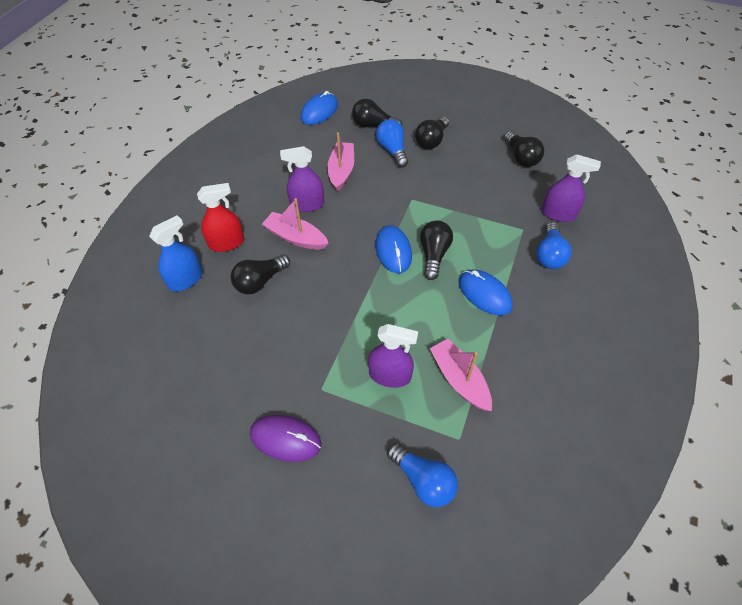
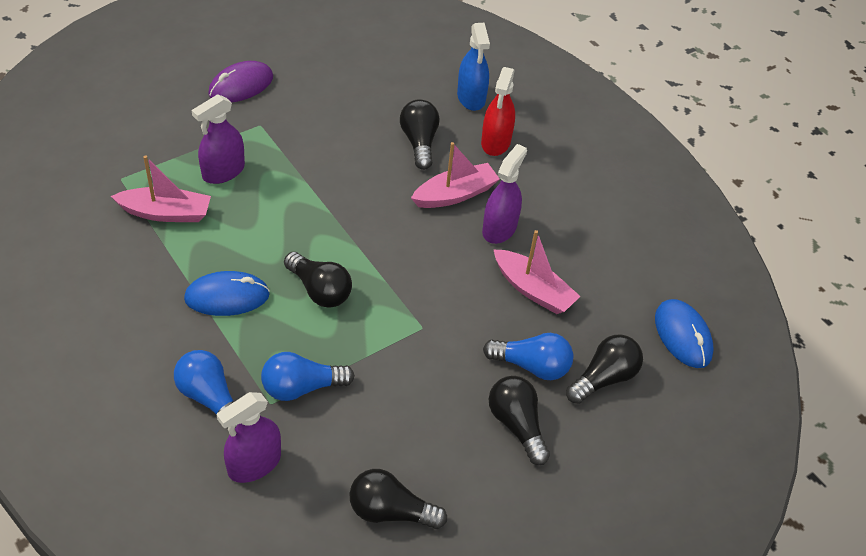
camera: 120 degrees right, 5 degrees down
blue mouse [375,225,412,273] -> none
blue light bulb [387,443,458,507] -> blue light bulb moved to [261,352,355,401]

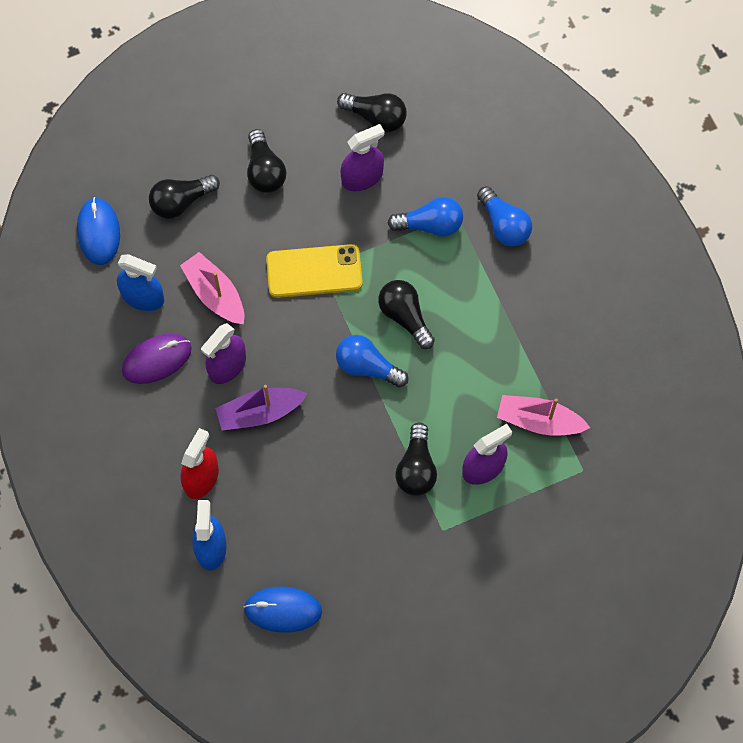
camera: 165 degrees left, 20 degrees up
blue mouse [184,271,270,316] -> blue mouse moved to [243,587,322,633]
purple mouse [208,61,273,102] -> purple mouse moved to [122,334,192,384]
purple spray bottle [216,392,281,483] -> purple spray bottle moved to [341,124,385,191]
black light bulb [400,99,440,170] -> black light bulb moved to [395,422,437,496]
pink boat [411,142,500,208] -> purple boat [215,385,307,431]
blue light bulb [483,333,573,380] -> blue light bulb moved to [336,335,408,387]
none -> blue spray bottle [117,254,164,311]
none -> yellow phone [266,244,363,298]

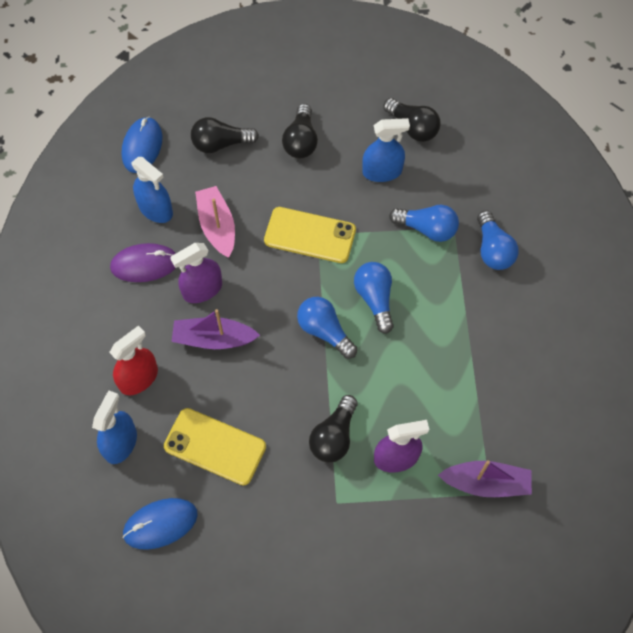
camera: 20 degrees right, 5 degrees down
blue mouse [243,587,322,633] -> blue mouse turned 45 degrees counterclockwise [122,498,198,550]
purple spray bottle [341,124,385,191] -> blue spray bottle [362,118,410,182]
black light bulb [378,280,435,349] -> blue light bulb [354,262,394,334]
pink boat [497,395,590,436] -> none
none -> yellow phone [164,408,266,485]
none -> purple boat [438,460,532,497]

